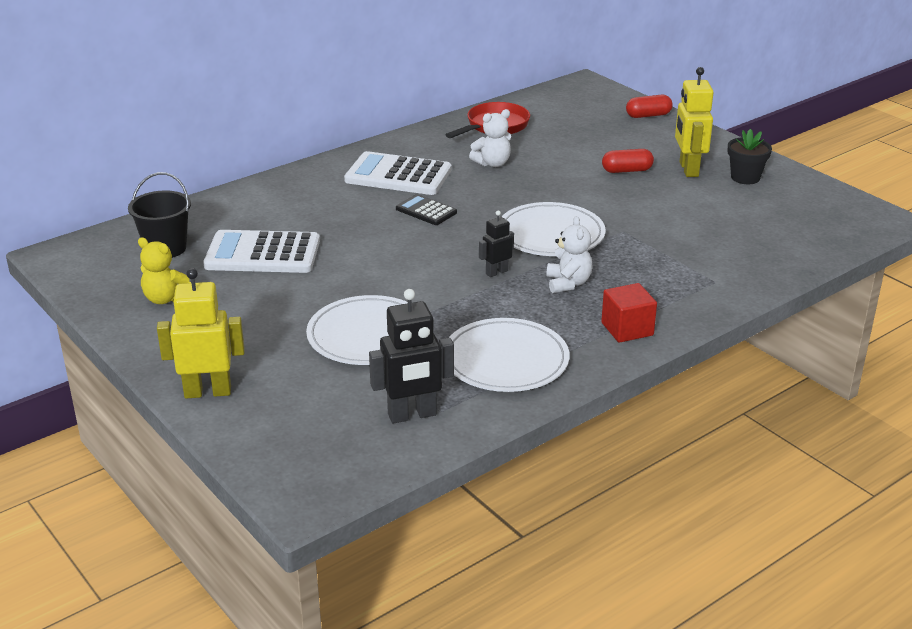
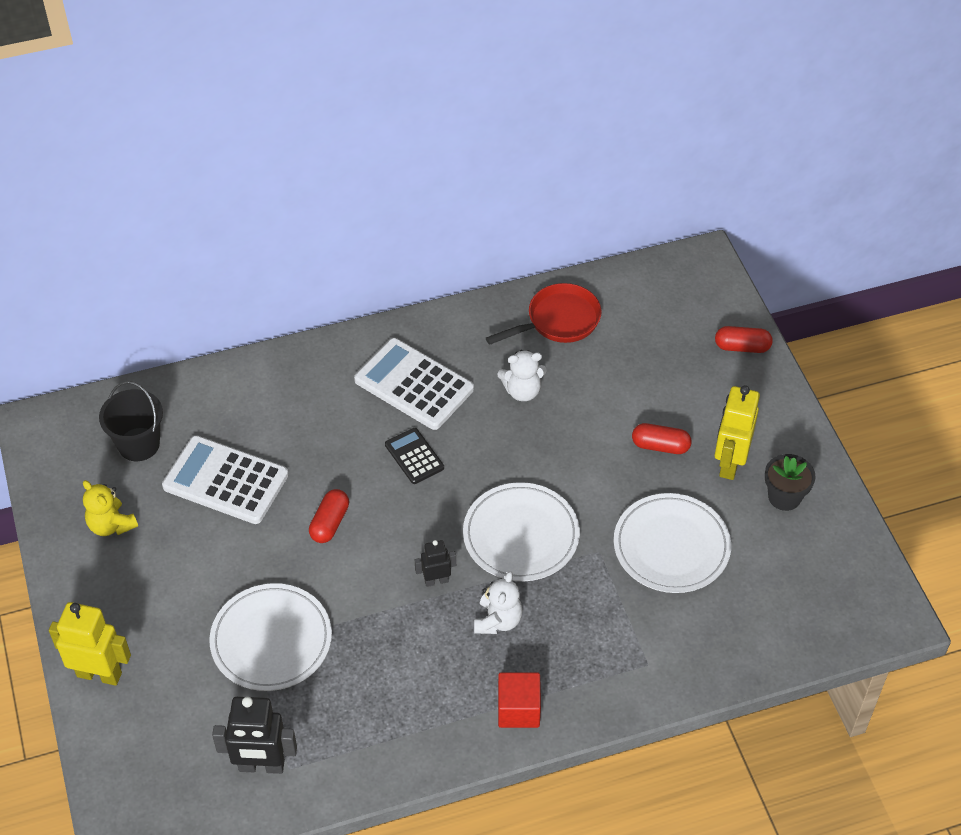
camera: 20 degrees right, 20 degrees up
white plate [449,318,569,392] -> white plate moved to [614,493,731,593]
none -> red capsule [309,489,349,543]

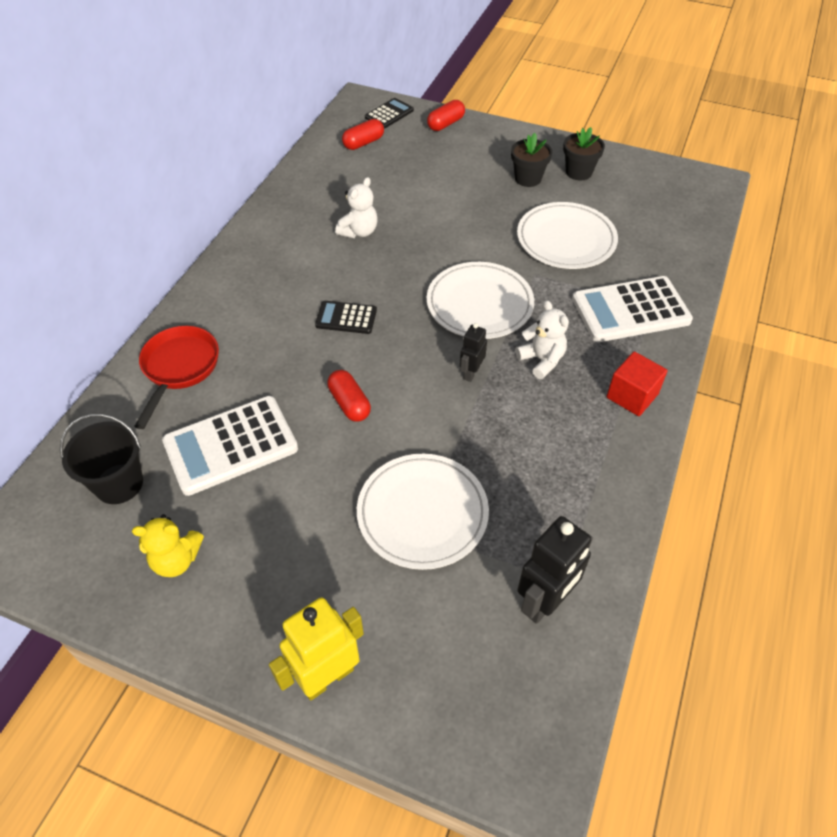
camera: 50 degrees left, 0 degrees up
white calculator [354,338,474,430] -> white calculator moved to [572,276,693,342]
red pan [486,283,602,345] -> red pan moved to [134,326,219,429]
red capsule [632,423,691,454] -> red capsule moved to [342,119,384,150]
yellow robot [715,385,760,480] -> black flower pot [511,133,552,187]
none -> black calculator [365,98,414,129]

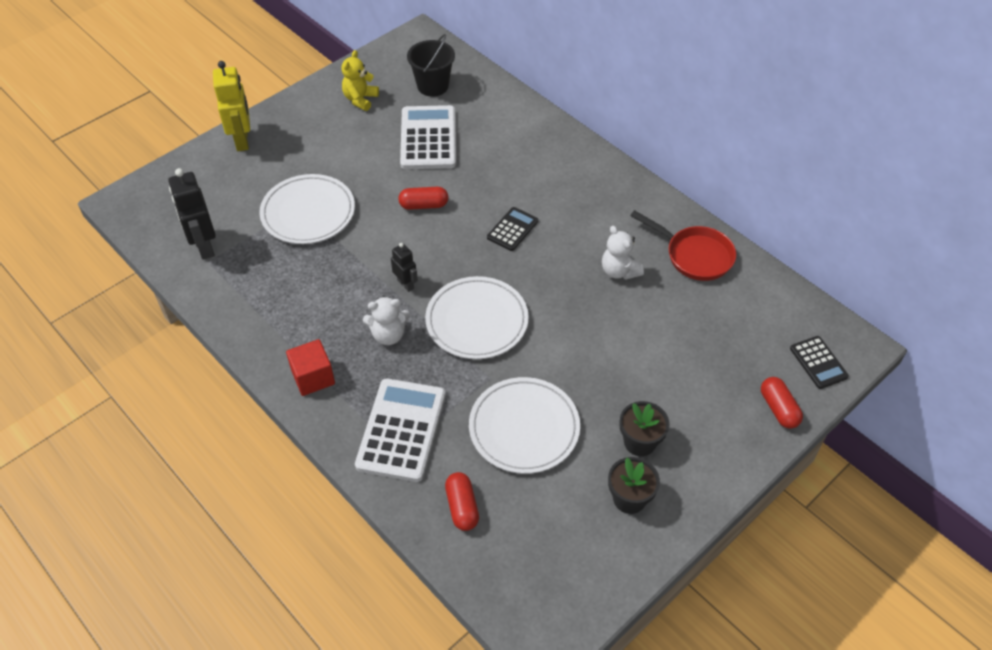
camera: 115 degrees right, 0 degrees up
red pan [134,326,219,429] -> red pan moved to [630,210,736,281]
red capsule [342,119,384,150] -> red capsule moved to [445,472,479,531]

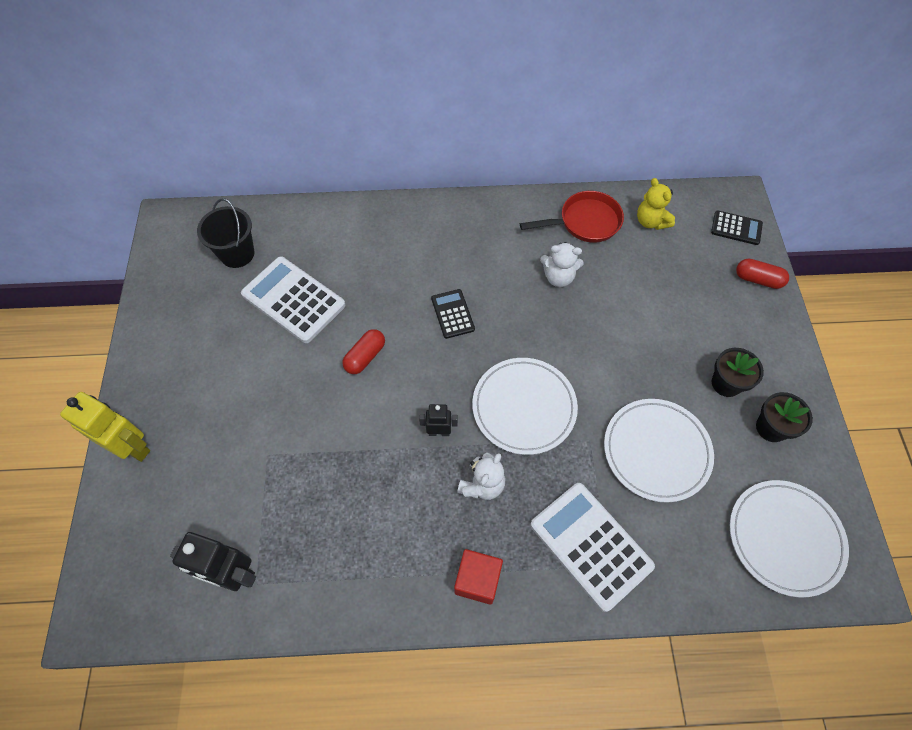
camera: 50 degrees left, 10 degrees up
white plate [259,174,355,244] -> white plate moved to [730,480,849,598]
yellow teddy bear [342,50,379,111] -> yellow teddy bear moved to [637,178,675,230]
red capsule [445,472,479,531] -> none

